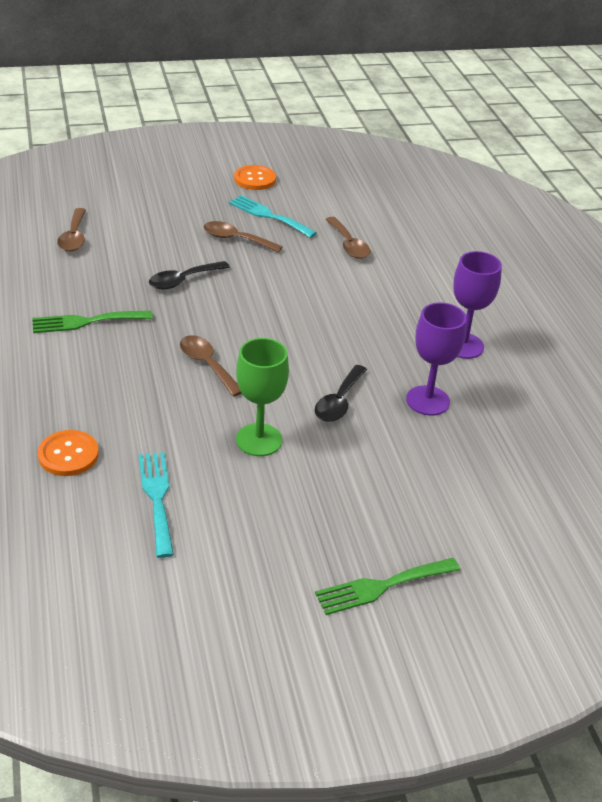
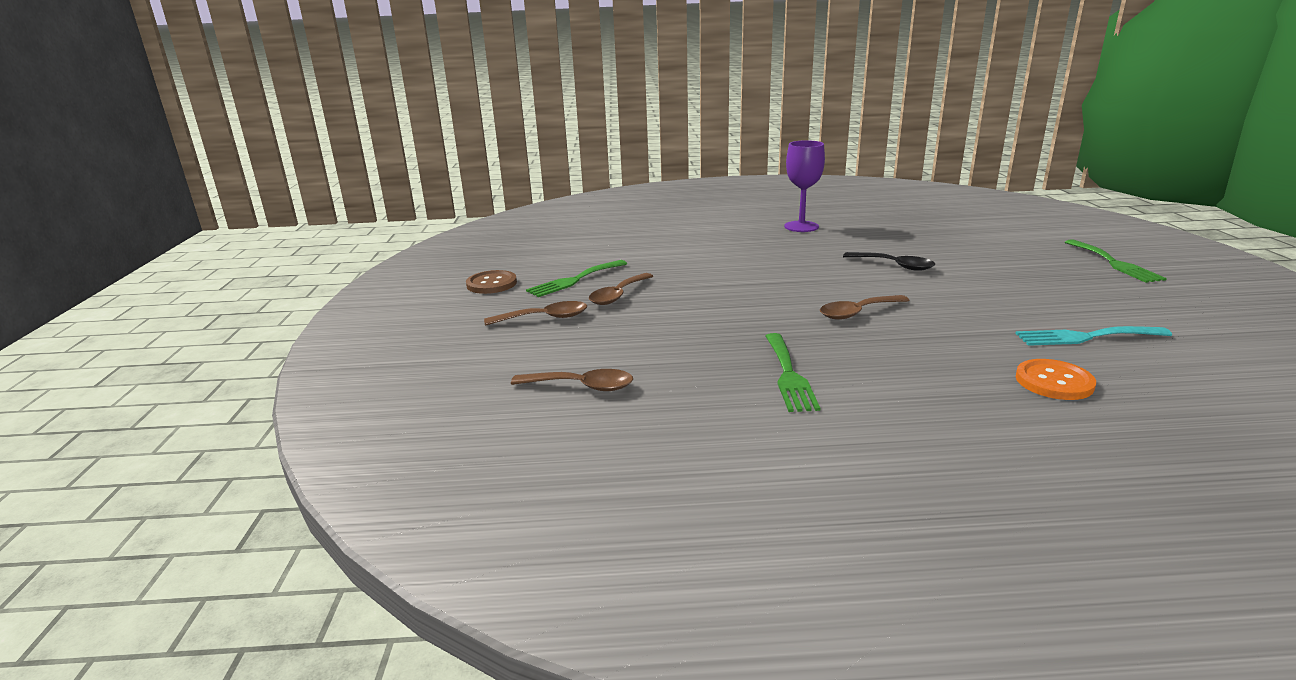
camera: 75 degrees left, 15 degrees down
black spoon [149,261,230,289] -> none
turquoise fork [229,195,317,238] -> green fork [526,260,627,297]
orange button [234,165,276,190] -> brown button [466,270,517,294]
green goblet [236,338,289,456] -> none
brown spoon [325,217,371,259] -> brown spoon moved to [484,301,587,326]
purple goblet [406,302,466,416] -> none

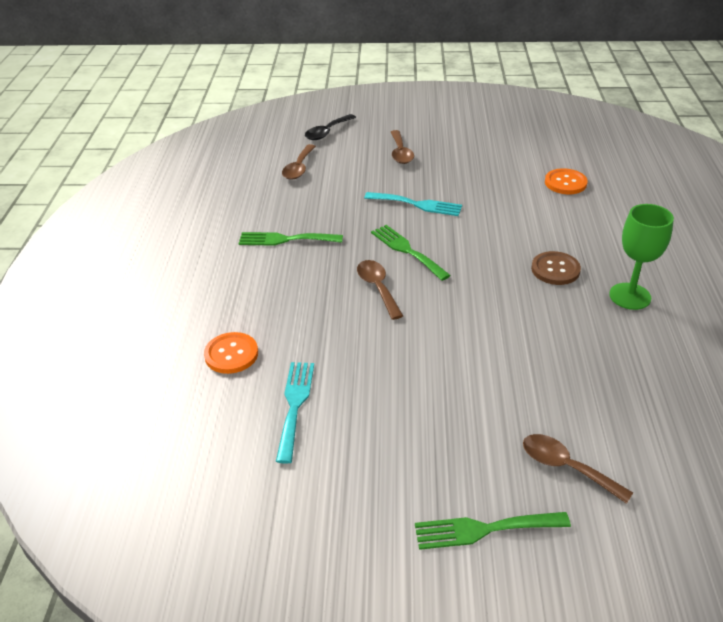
camera: 95 degrees right, 15 degrees up
brown button [466,270,517,294] -> brown button moved to [531,251,581,285]
green fork [526,260,627,297] -> green fork moved to [371,225,451,281]
brown spoon [589,273,653,305] -> brown spoon moved to [523,434,633,504]
purple goblet [784,140,825,232] -> green goblet [609,204,674,310]
black spoon [843,252,935,271] -> black spoon moved to [305,114,356,140]
none -> turquoise fork [364,192,462,216]
none -> orange button [545,168,588,194]

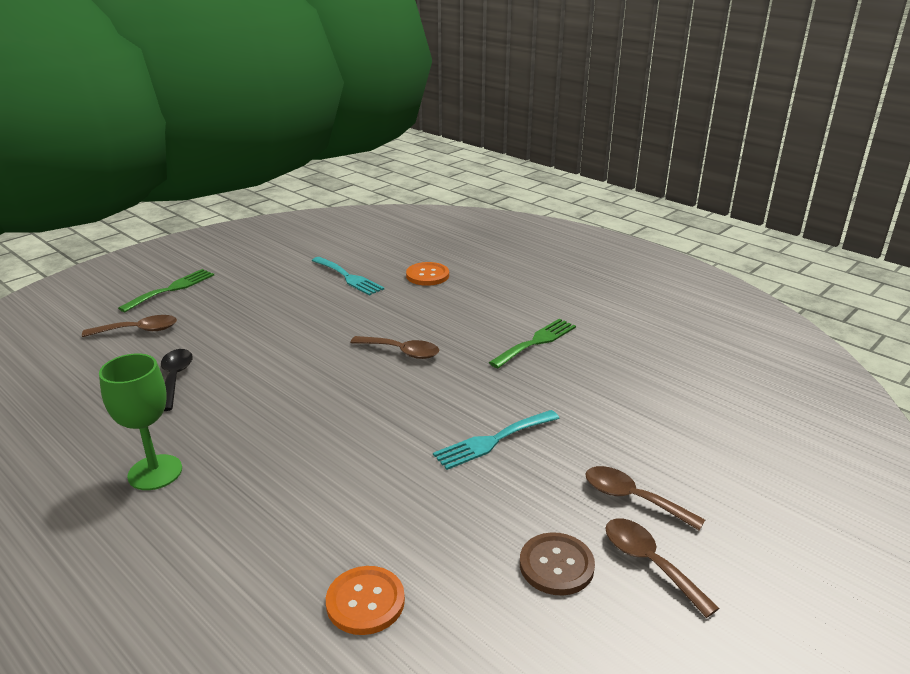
camera: 130 degrees right, 10 degrees down
brown spoon [282,144,316,180] -> brown spoon moved to [605,518,719,618]
black spoon [305,114,356,140] -> black spoon moved to [161,349,193,411]
green fork [371,225,451,281] -> none
brown button [531,251,581,285] -> brown button moved to [520,532,595,596]

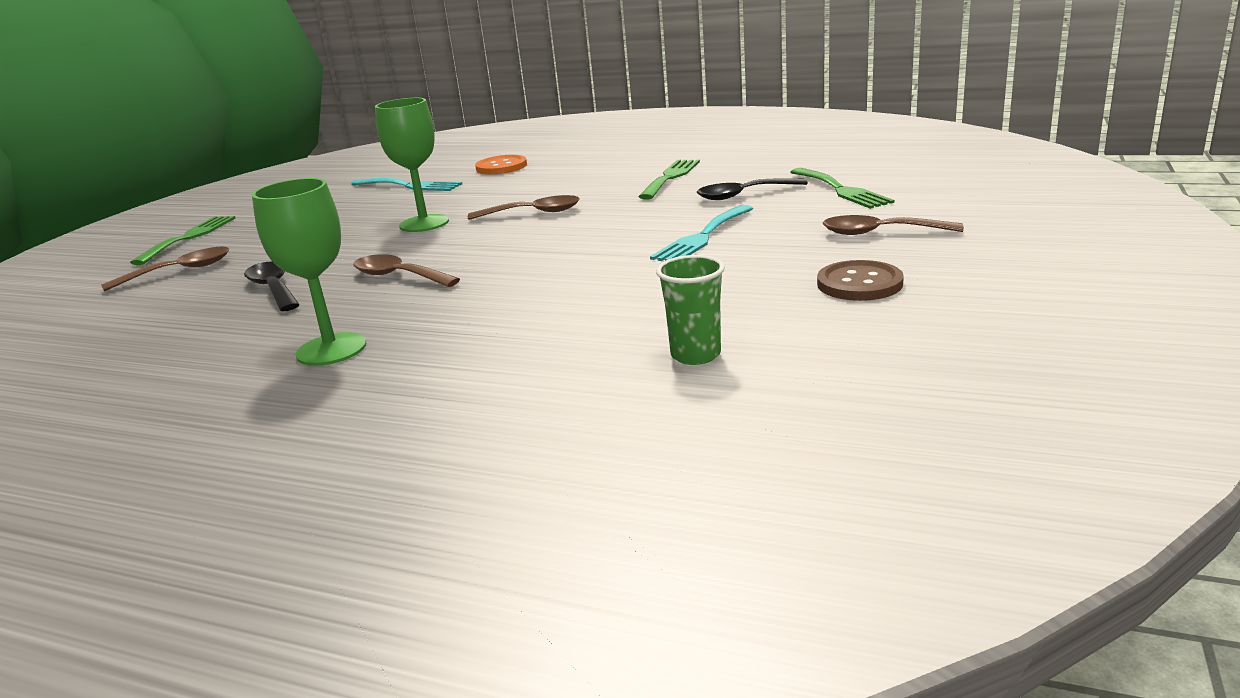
camera: 20 degrees left, 5 degrees down
orange button [326,566,405,635] -> green cup [656,255,725,365]
brown spoon [605,518,719,618] -> brown spoon moved to [353,254,460,287]
none -> green goblet [375,98,449,232]
none -> black spoon [697,178,808,200]
none -> green fork [791,168,894,209]

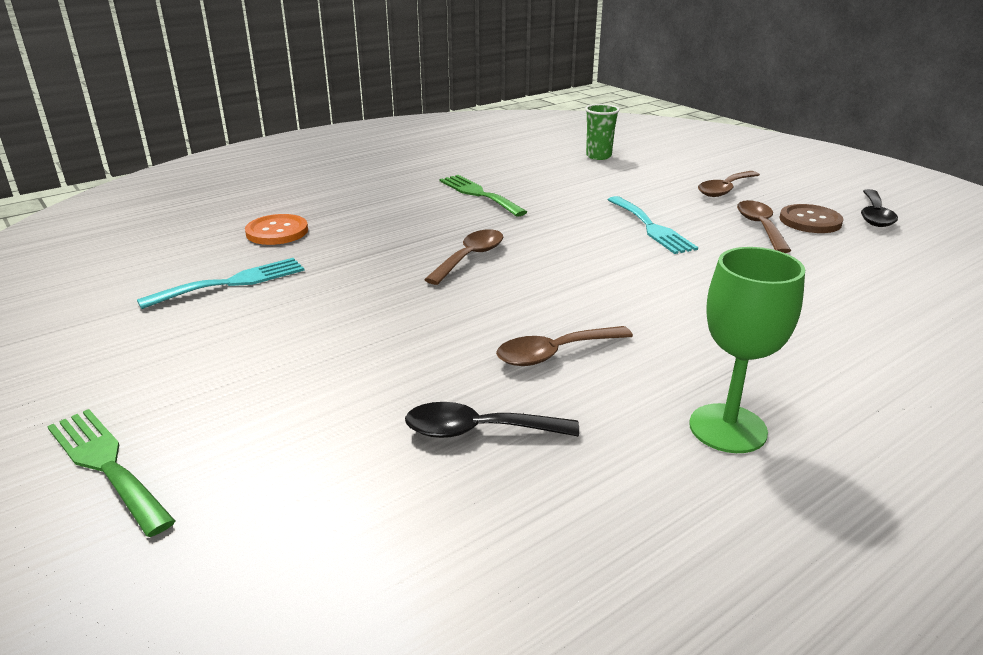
camera: 60 degrees left, 5 degrees up
brown spoon [101,247,229,291] -> brown spoon moved to [737,200,791,253]
green goblet [375,98,449,232] -> none
green cup [656,255,725,365] -> green cup moved to [585,104,620,160]
black spoon [697,178,808,200] -> black spoon moved to [861,189,898,227]
green fork [791,168,894,209] -> none

